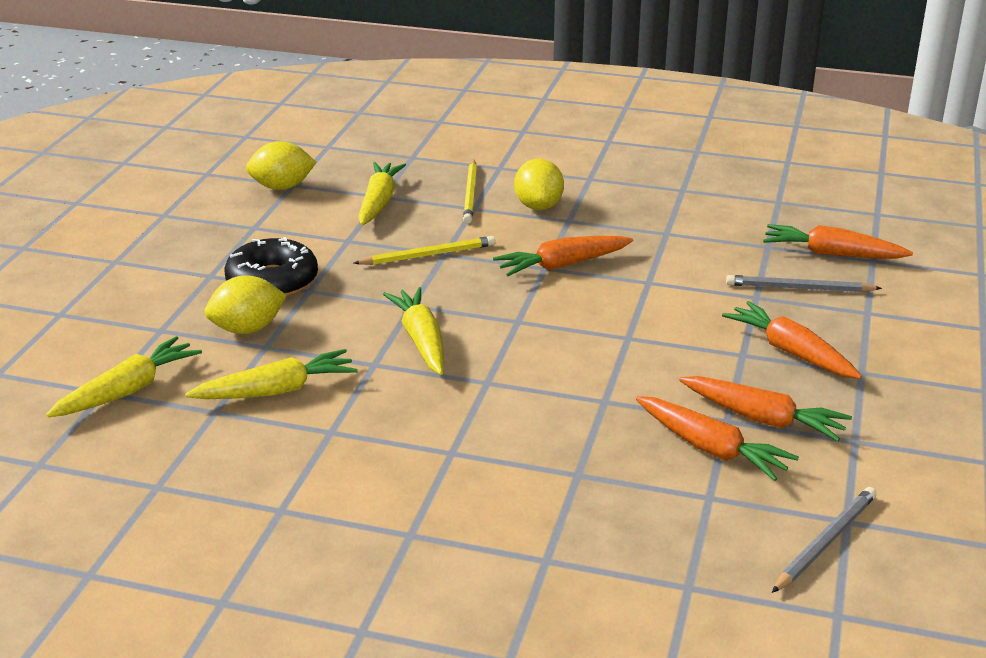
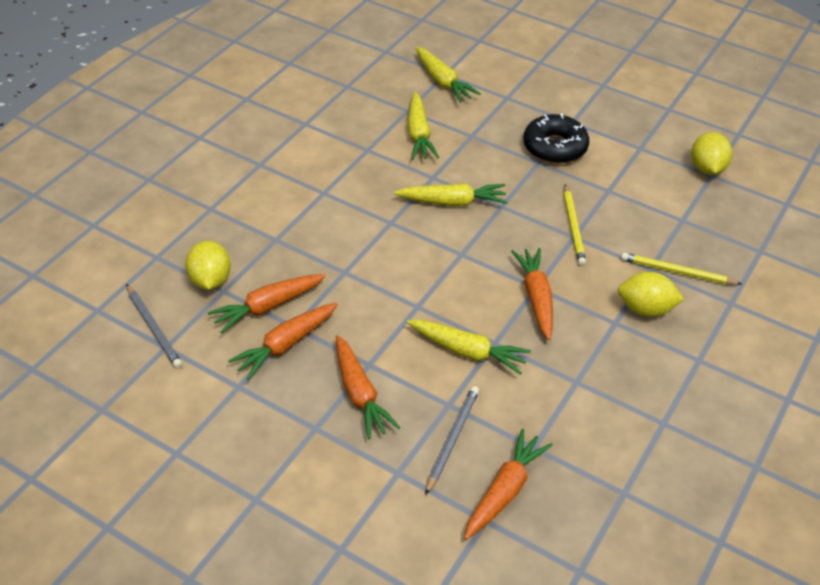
camera: 105 degrees right, 15 degrees up
yellow lemon [205,275,287,334] -> yellow lemon moved to [185,240,231,290]
yellow carrot [358,162,406,225] -> yellow carrot moved to [407,320,531,374]
orange carrot [722,301,862,379] -> orange carrot turned 90 degrees clockwise [336,335,400,439]

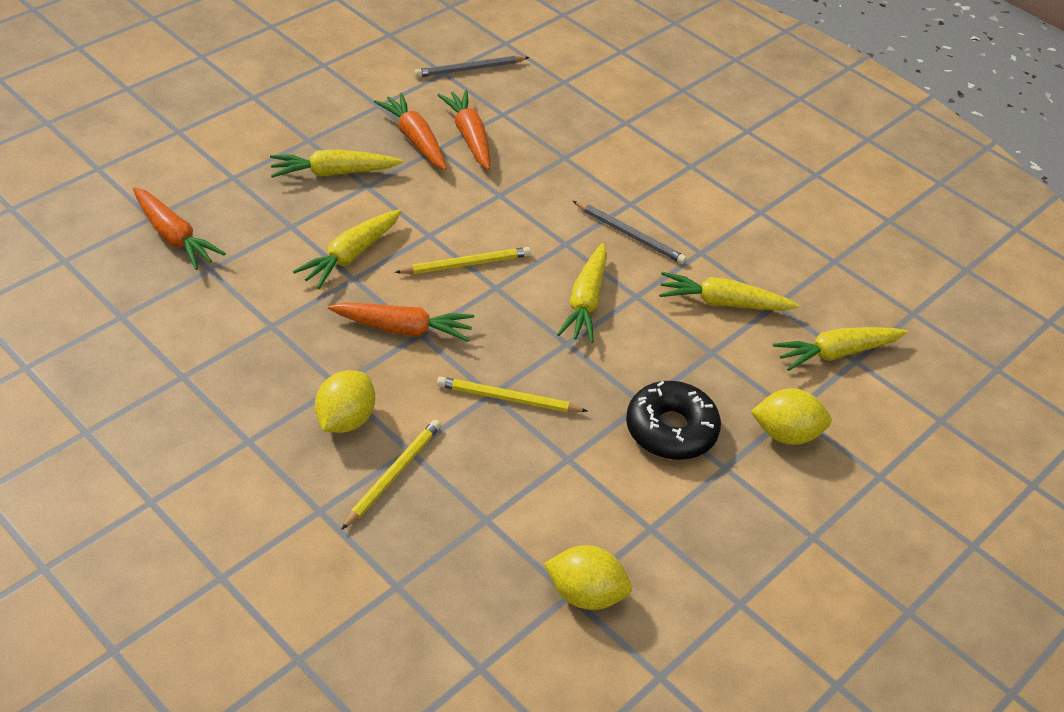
camera: 100 degrees right, 0 degrees up
yellow lemon [185,240,231,290] -> yellow lemon moved to [751,388,832,445]
orange carrot [336,335,400,439] -> yellow carrot [270,149,403,178]
grey pencil [425,386,479,495] -> grey pencil moved to [573,201,687,264]
none -> yellow pencil [394,247,531,274]

